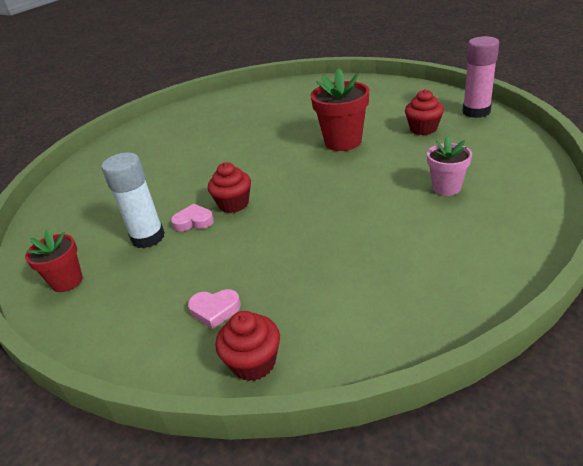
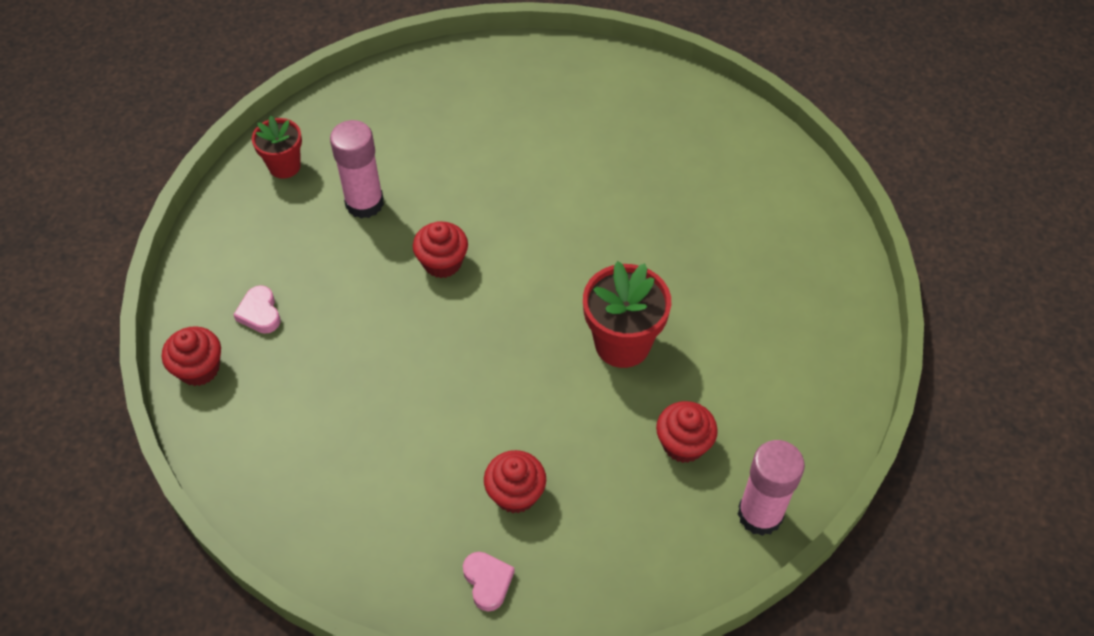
camera: 65 degrees right, 20 degrees up
white glue stick [101,153,165,248] -> pink glue stick [330,120,384,219]
pink heart [171,204,214,231] -> pink heart moved to [463,552,515,612]
pink flower pot [427,136,472,196] -> red cupcake [484,450,546,513]

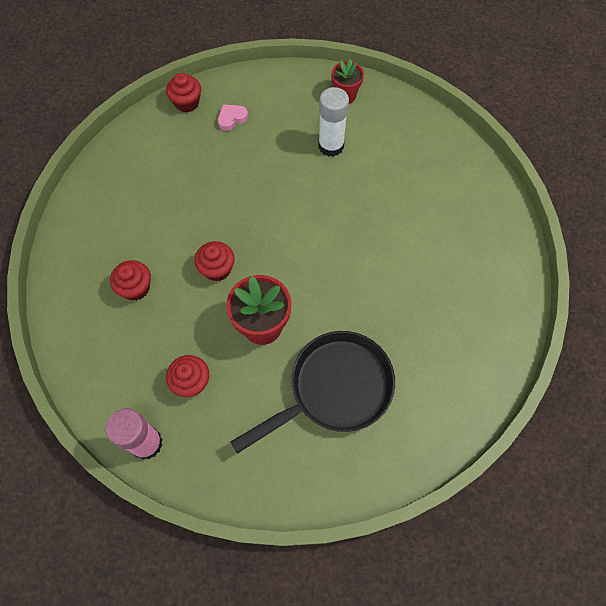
camera: 75 degrees right, 10 degrees up
pink glue stick [330,120,384,219] -> white glue stick [318,87,349,157]
red cupcake [413,221,468,278] -> red cupcake moved to [195,241,235,281]
pink heart [463,552,515,612] -> none
none -> black pan [231,331,395,454]

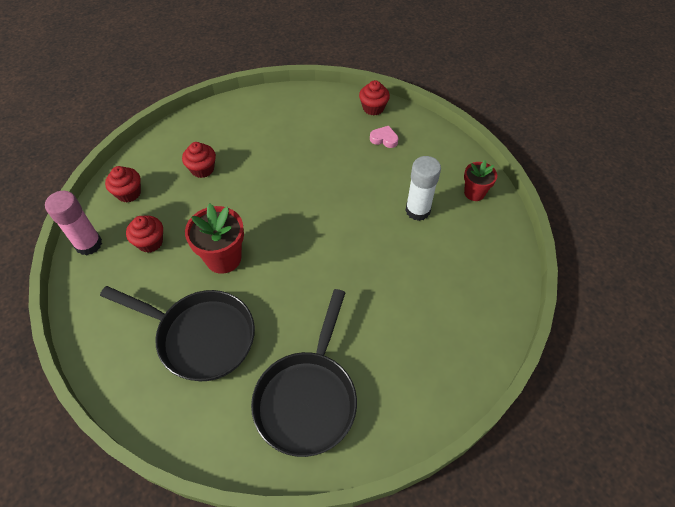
camera: 55 degrees right, 10 degrees down
red cupcake [195,241,235,281] -> red cupcake moved to [105,166,141,202]
none -> black pan [251,289,357,457]

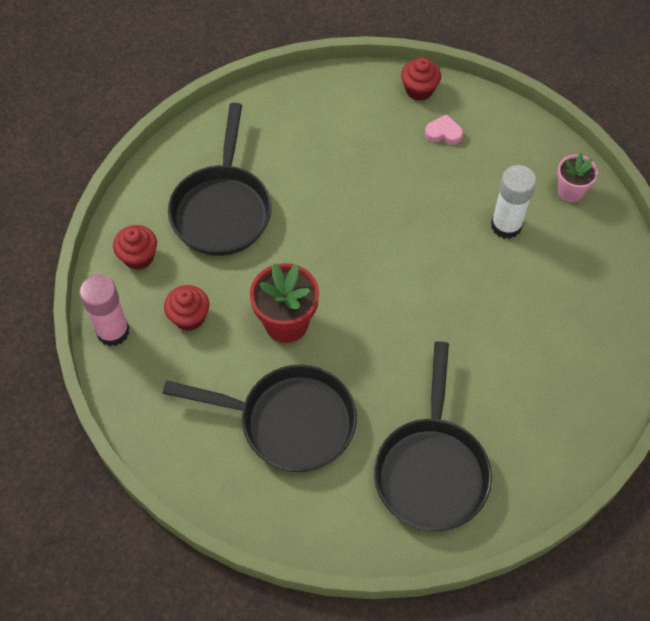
camera: 10 degrees left, 5 degrees up
red cupcake [182,142,216,178] -> black pan [168,103,272,256]
red flower pot [464,160,497,201] -> pink flower pot [557,153,598,203]

